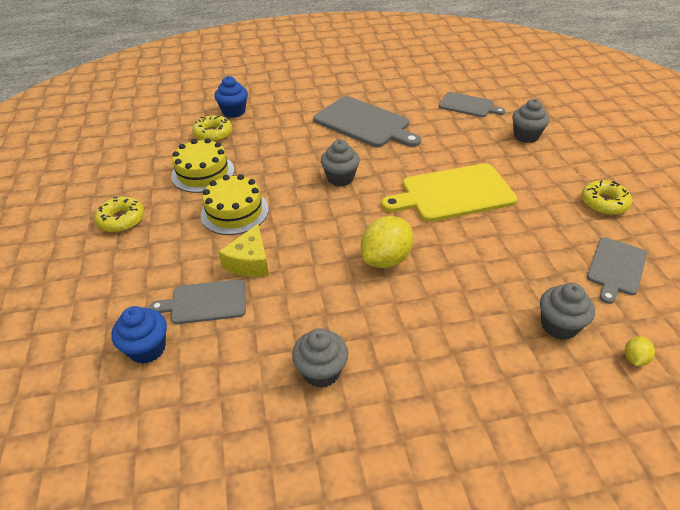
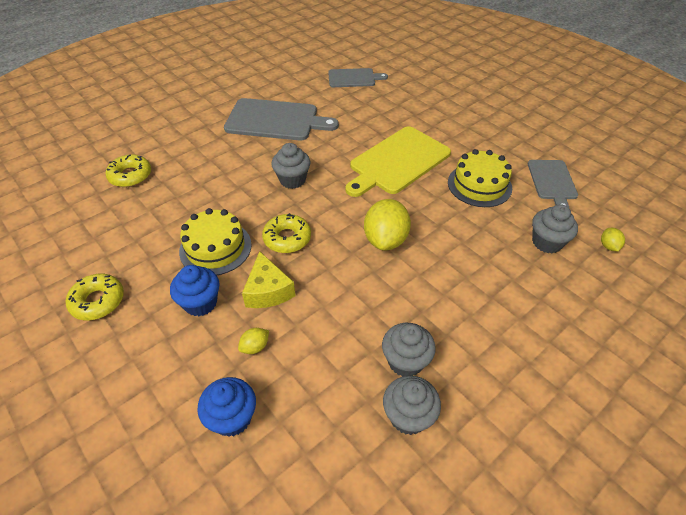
camera: 30 degrees left, 5 degrees up
grey cutting board [150,279,246,324] -> yellow lemon [238,328,269,354]
yellow cake [171,138,234,193] -> yellow cake moved to [448,149,512,207]
blue cupcake [214,76,248,118] -> blue cupcake moved to [170,265,220,316]
grey cupcake [512,99,550,143] -> grey cupcake moved to [383,376,441,435]
yellow donut [581,180,632,215] -> yellow donut moved to [262,213,311,253]

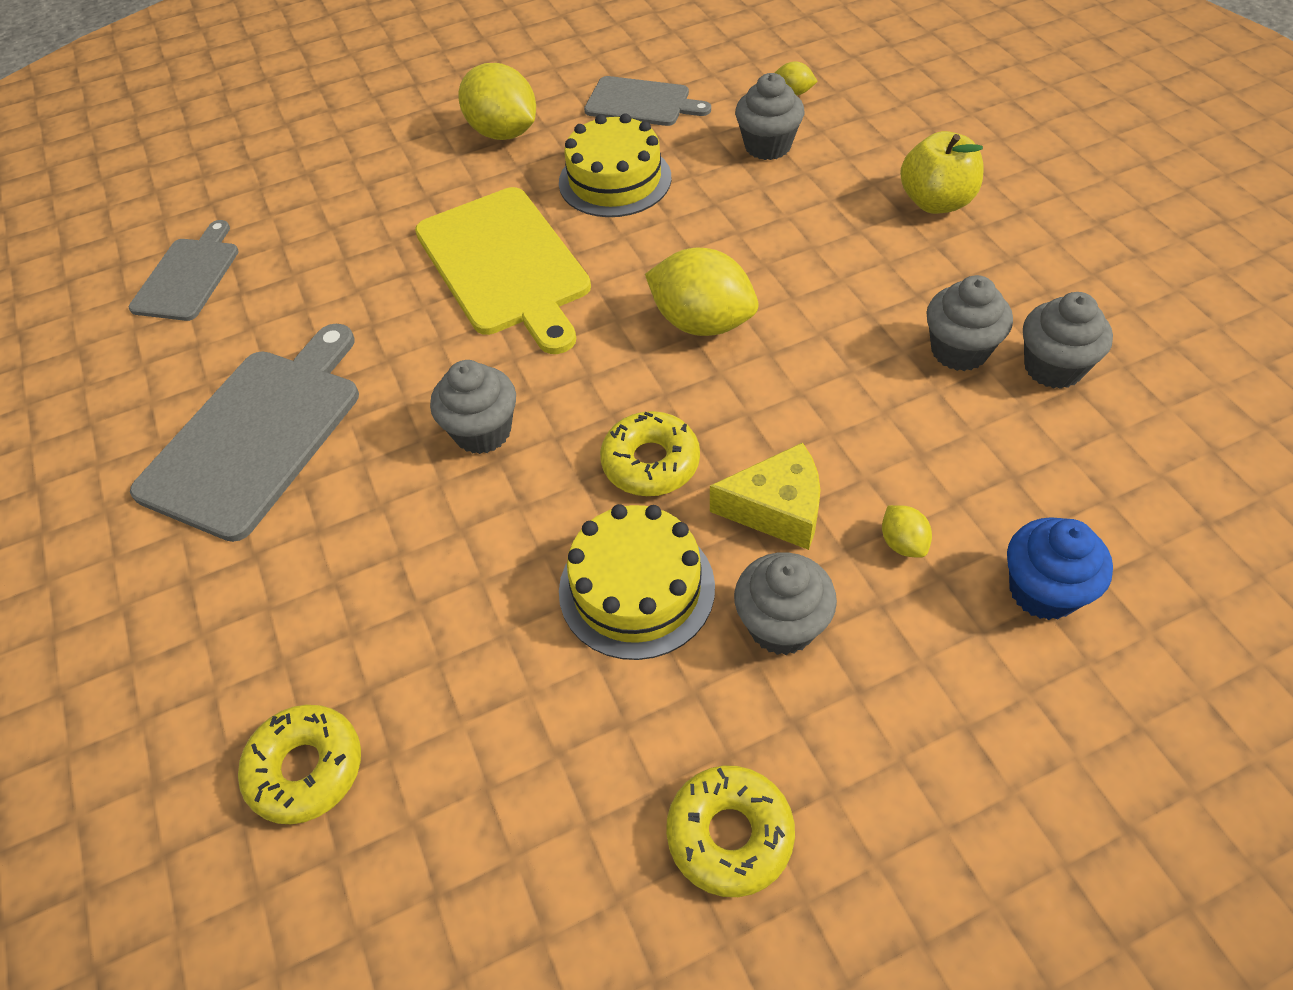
camera: 70 degrees left, 5 degrees up
blue cupcake [170,265,220,316] -> grey cupcake [734,552,837,655]
none -> yellow lemon [459,63,536,140]
none -> yellow apple [900,131,984,214]

